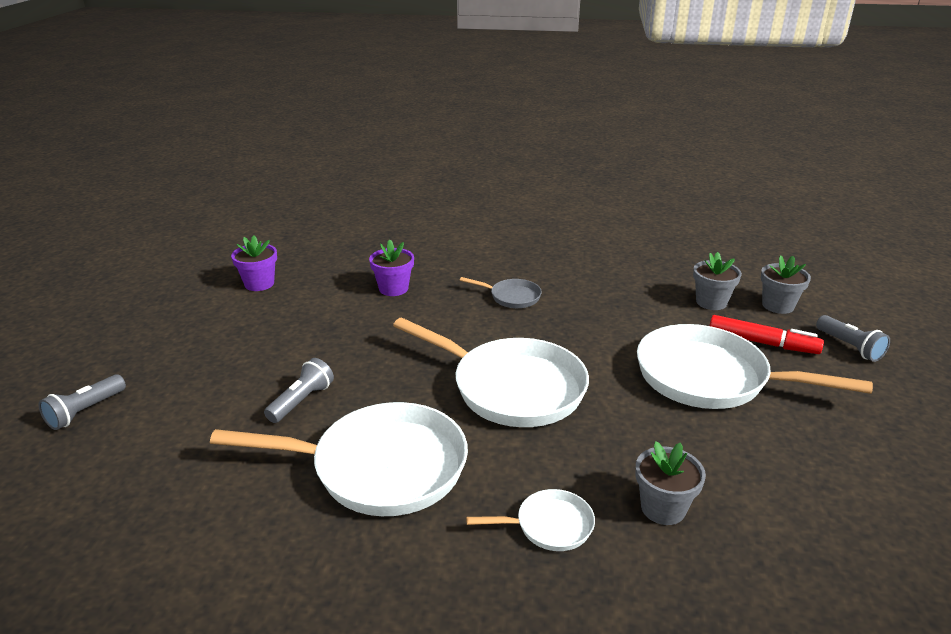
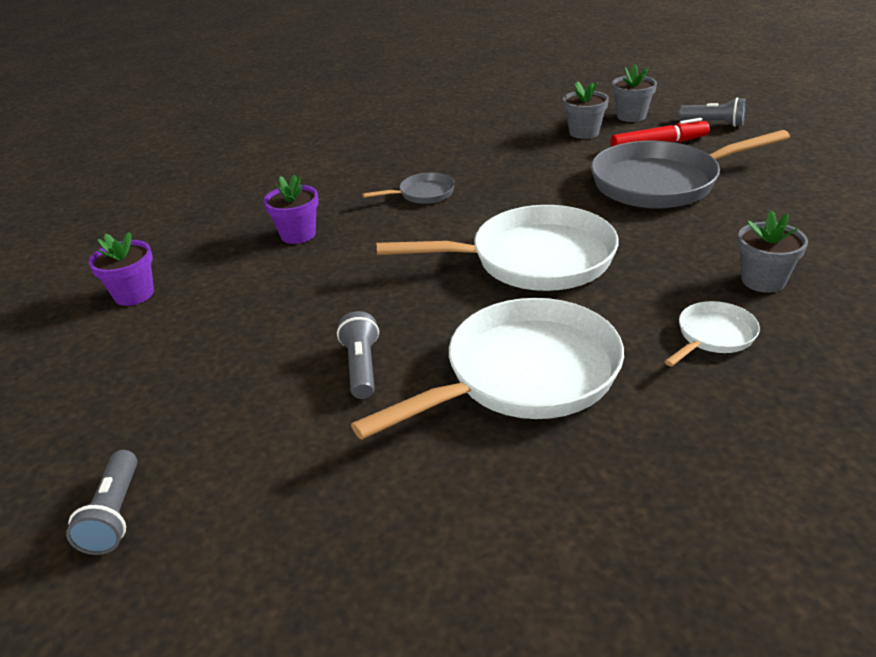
camera: 35 degrees left, 5 degrees up
white pan [637,324,873,409] -> grey pan [591,130,790,209]

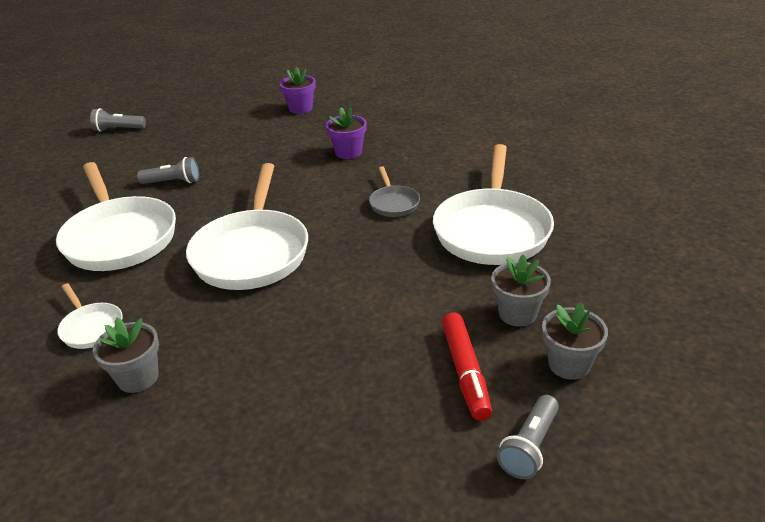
camera: 95 degrees right, 0 degrees up
grey pan [591,130,790,209] -> none
none -> white pan [433,144,554,265]

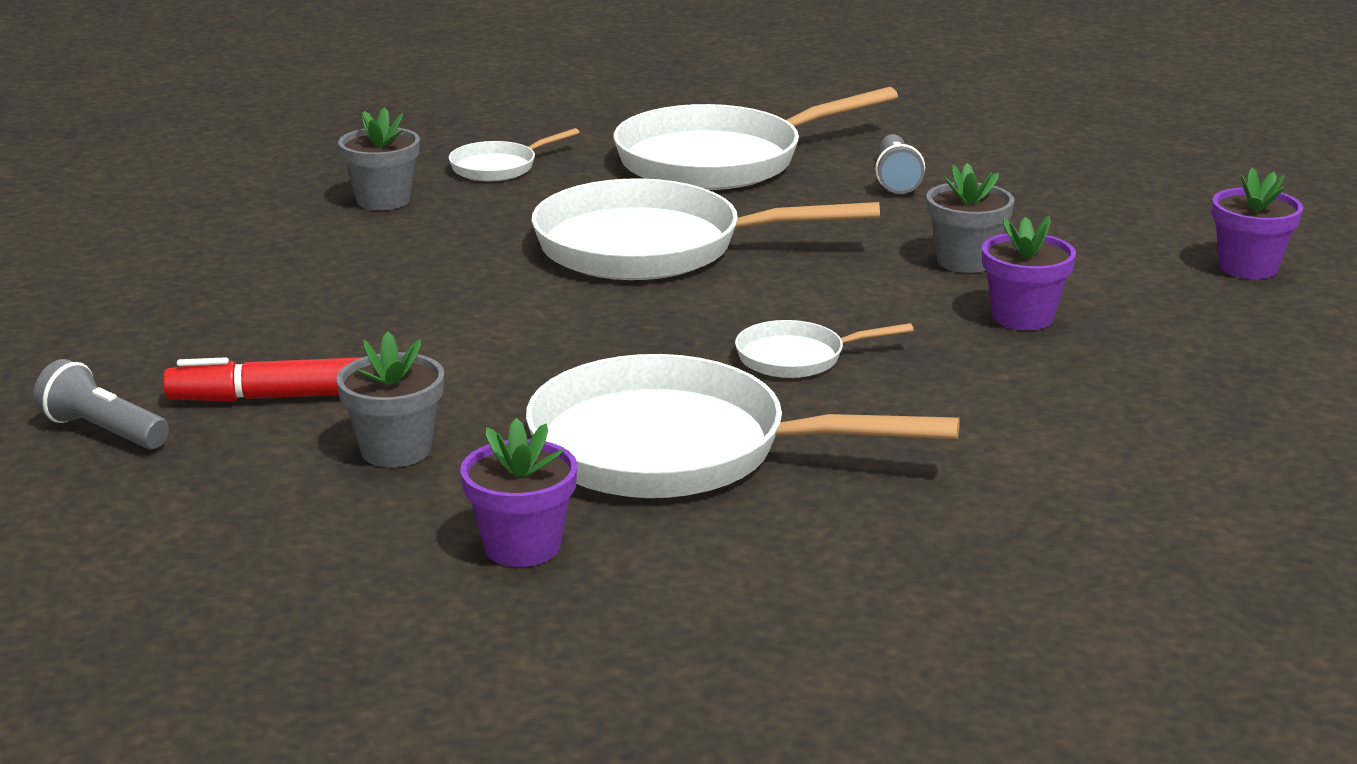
camera: 90 degrees right, 10 degrees down
grey flashlight [90,108,146,132] -> none
grey pan [369,166,420,217] -> white pan [735,320,914,378]
grey flower pot [542,302,608,380] -> grey flower pot moved to [926,163,1014,273]
none -> purple flower pot [460,418,578,567]

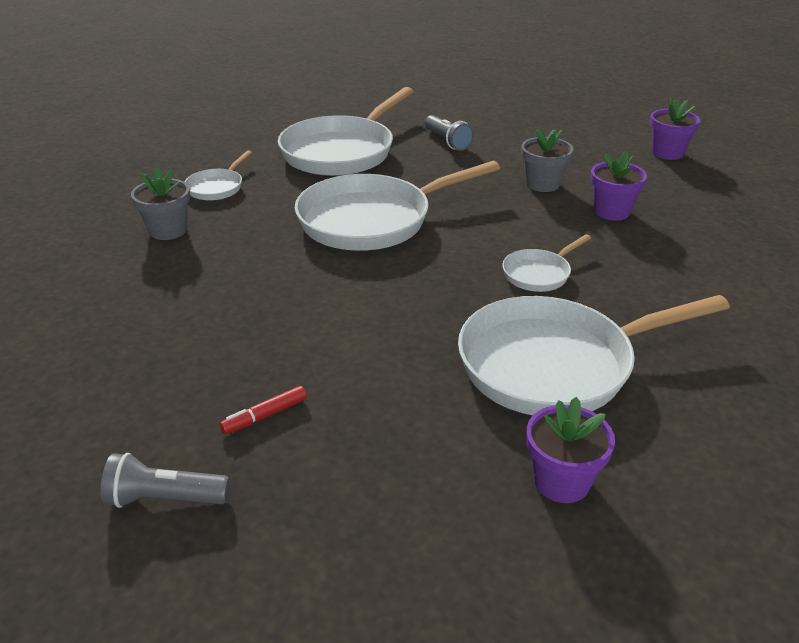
camera: 30 degrees left, 10 degrees up
red marker [163,357,363,402] -> red marker [220,386,307,434], size x0.56
grey flower pot [336,332,444,467] -> none

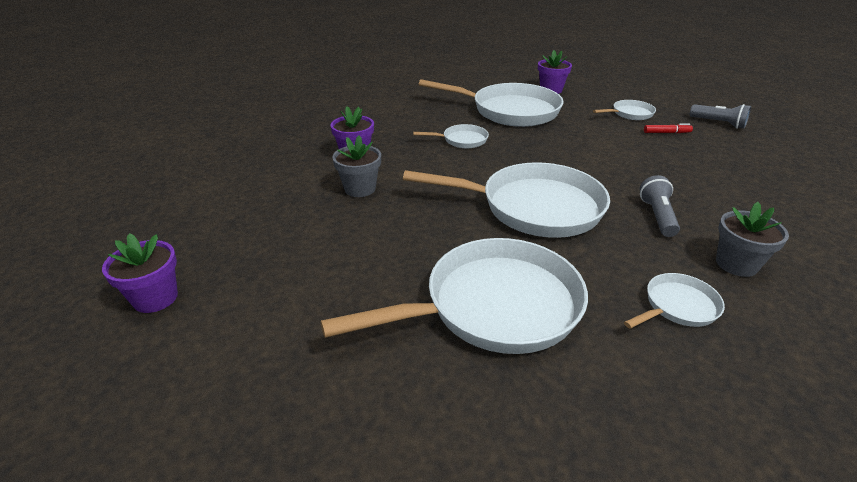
camera: 145 degrees left, 0 degrees up
grey flashlight [425,115,474,151] -> grey flashlight moved to [640,175,680,237]
purple flower pot [650,99,700,160] -> purple flower pot moved to [102,233,178,313]
none -> white pan [593,100,656,120]

